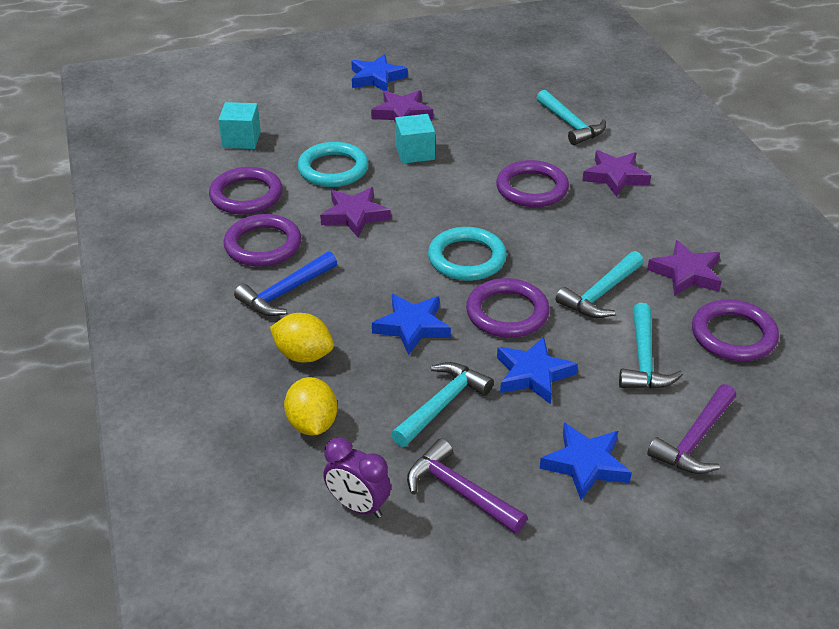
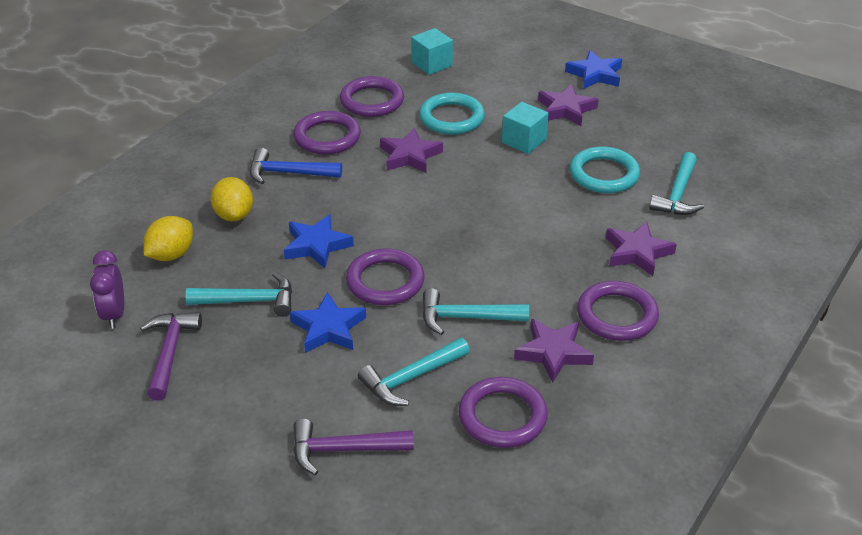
camera: 50 degrees right, 0 degrees up
turquoise ring [428,227,507,281] -> turquoise ring moved to [570,146,640,193]
purple ring [496,160,569,207] -> purple ring moved to [577,281,659,341]
blue star [540,423,632,500] -> none

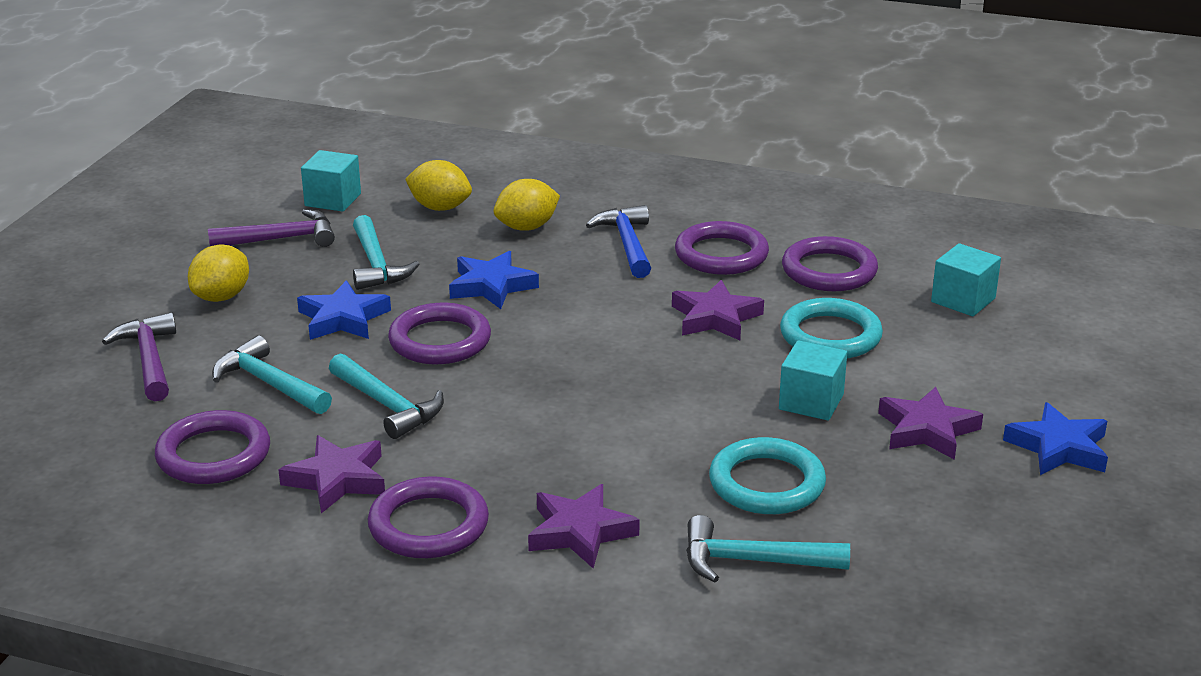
camera: 75 degrees right, 10 degrees down
purple clock [90,250,124,329] -> turquoise cube [301,150,361,212]
turquoise hammer [422,288,529,335] -> turquoise hammer turned 150 degrees clockwise [329,353,444,439]
none -> yellow lemon [188,244,249,302]

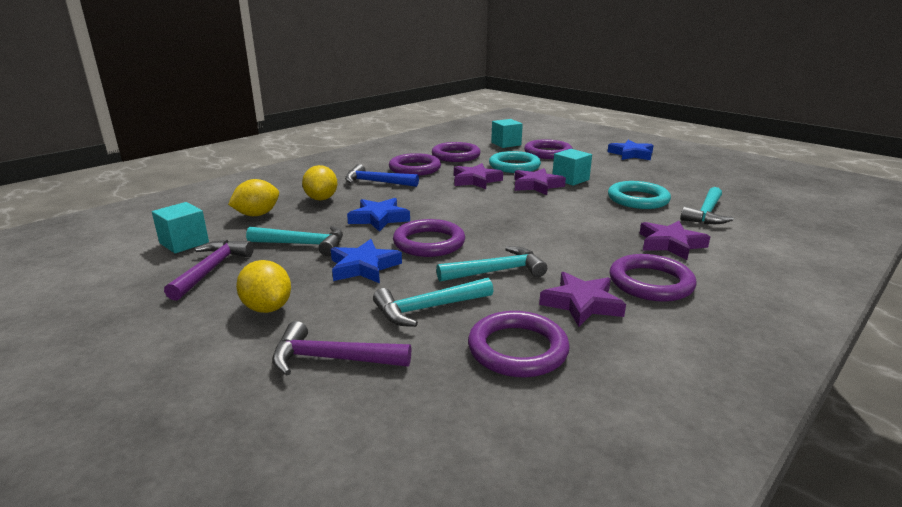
camera: 65 degrees left, 5 degrees down
purple star [878,387,983,460] -> purple star moved to [514,168,566,195]
none -> purple ring [524,139,573,159]

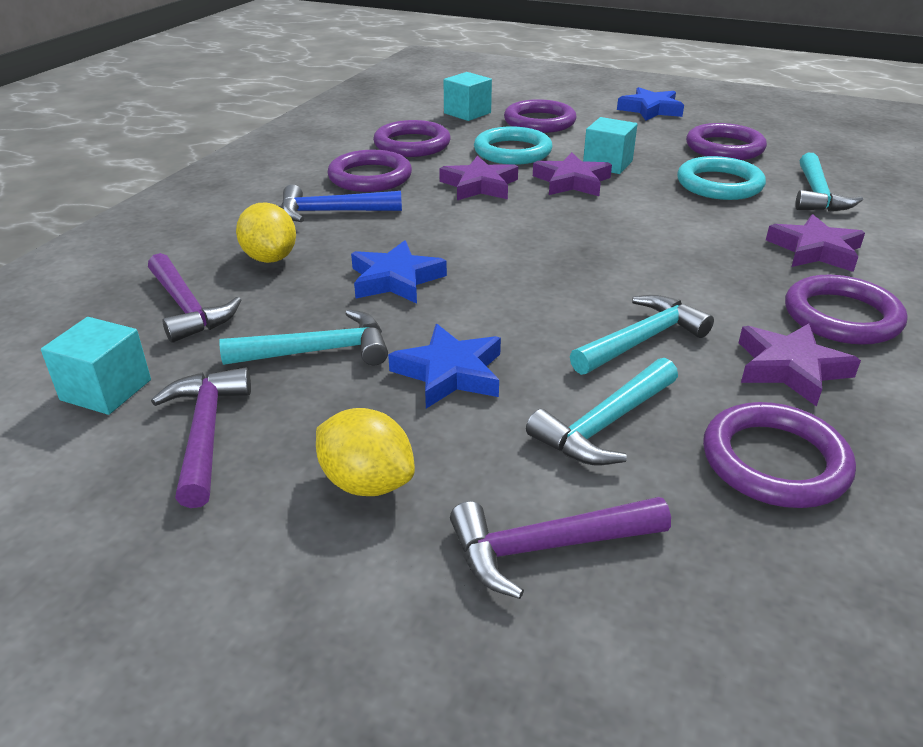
camera: 20 degrees left, 10 degrees up
yellow lemon [228,179,279,216] -> purple hammer [148,253,241,343]
purple ring [393,219,465,257] -> purple ring moved to [686,123,767,160]

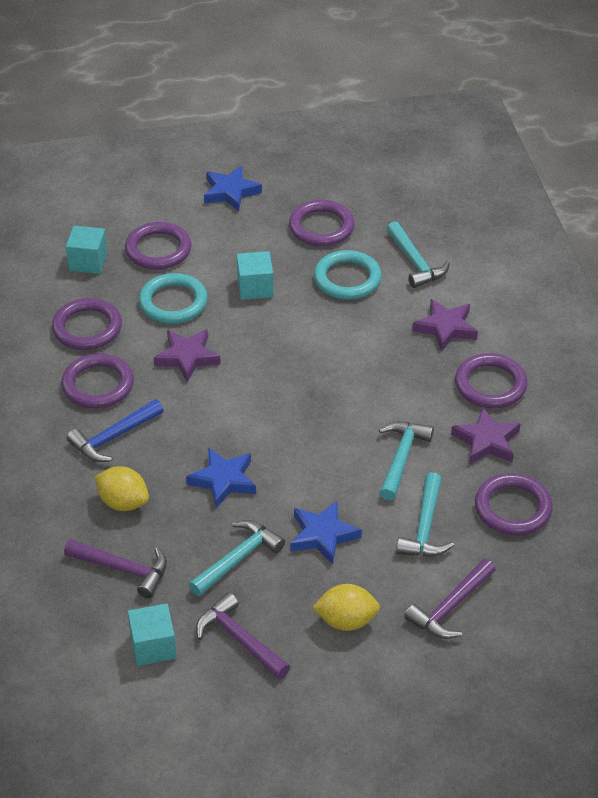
camera: 35 degrees left, 10 degrees up
purple star [533,152,612,196] -> none

